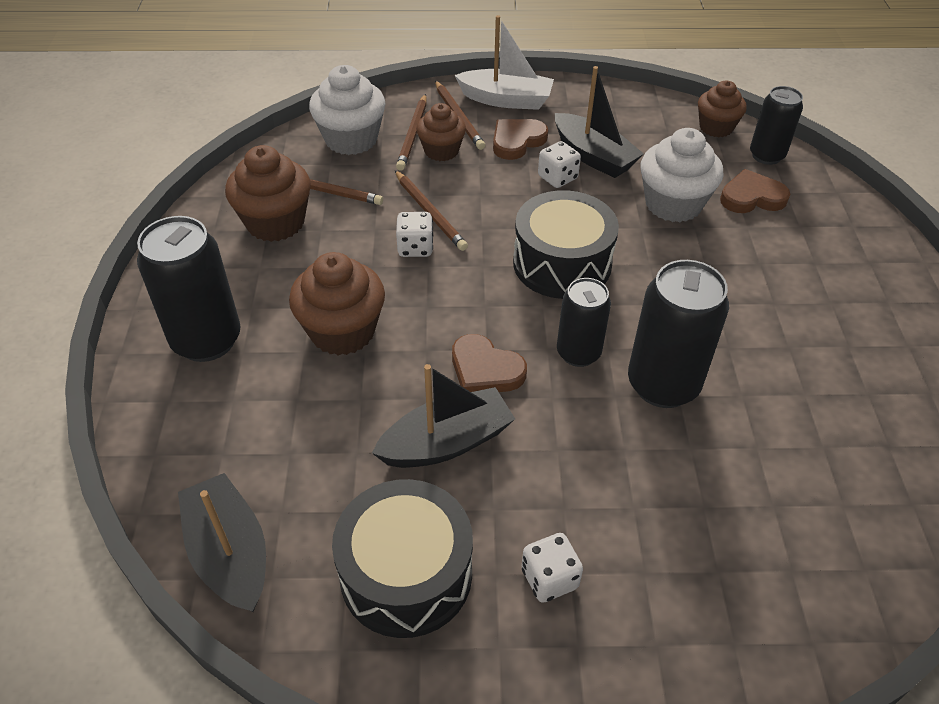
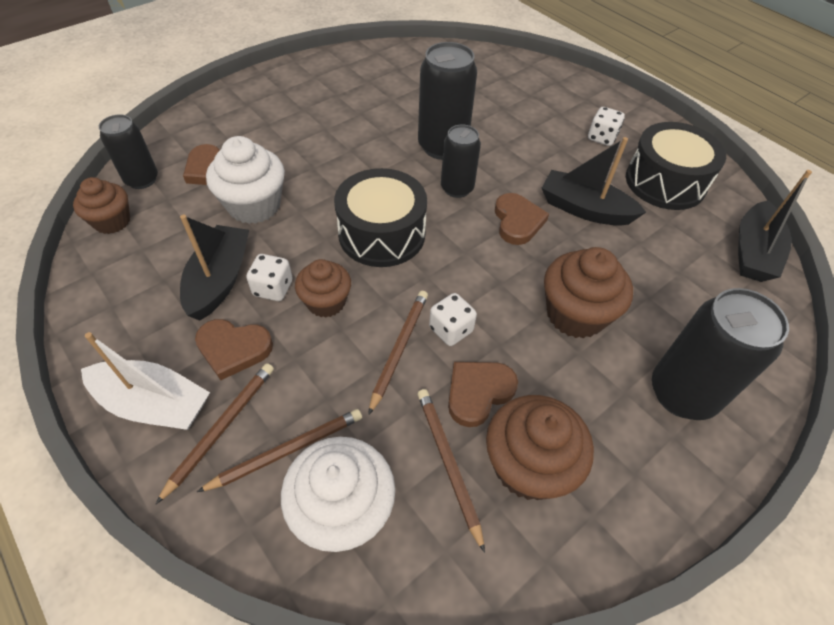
camera: 130 degrees left, 5 degrees up
brown cupcake [416,103,466,161] -> brown cupcake moved to [295,259,351,318]
white boat [455,15,554,110] -> white boat turned 135 degrees clockwise [81,332,210,430]
none -> brown heart [448,362,518,427]

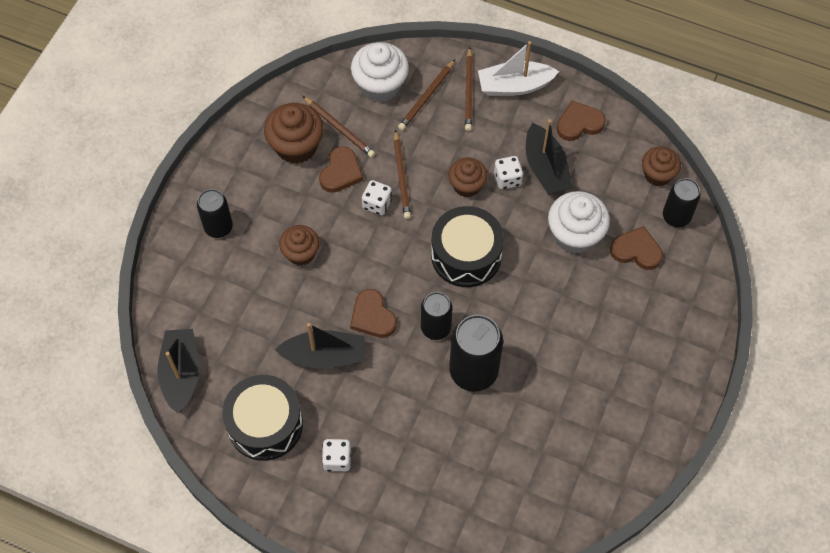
camera: 155 degrees right, 10 degrees up
brown heart [195,319,273,380] -> brown heart moved to [557,101,606,141]
brown cupcake [544,247,633,339] -> brown cupcake [279,225,319,266], size x0.65
black can [652,288,789,420] -> black can [197,189,233,238], size x0.63

